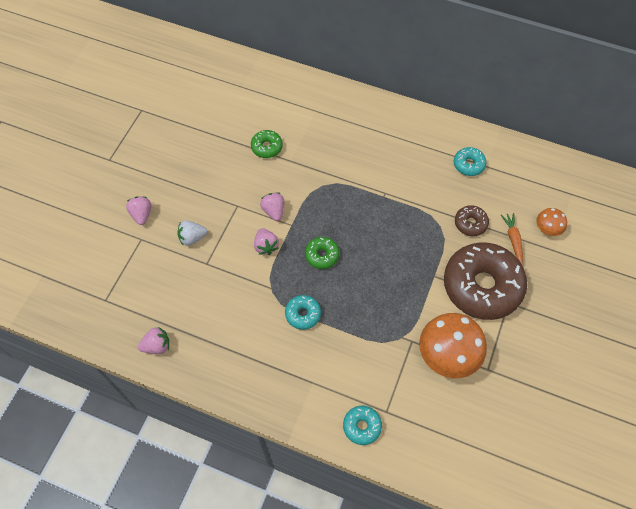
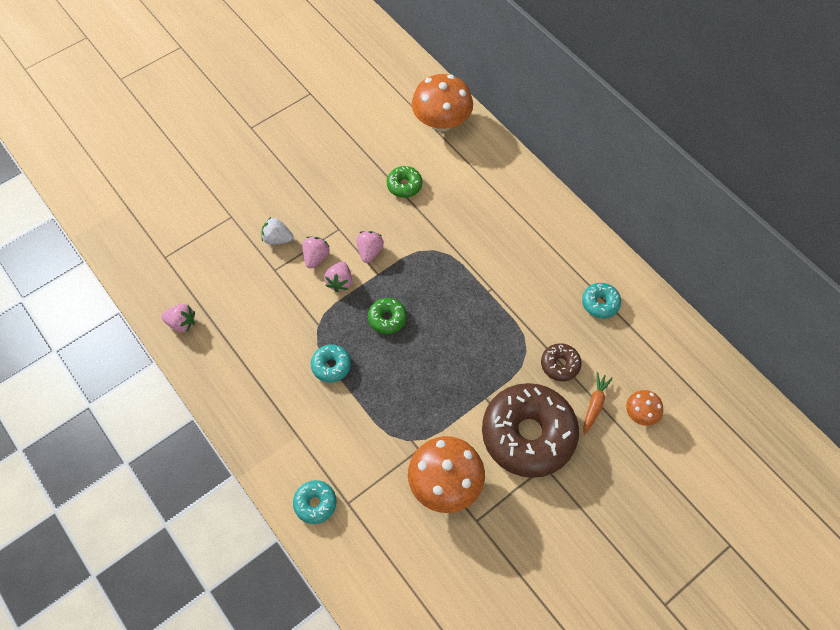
camera: 30 degrees right, 0 degrees up
pink strawberry [126,196,151,225] -> pink strawberry moved to [302,237,330,269]
none -> orange mushroom [412,74,473,131]

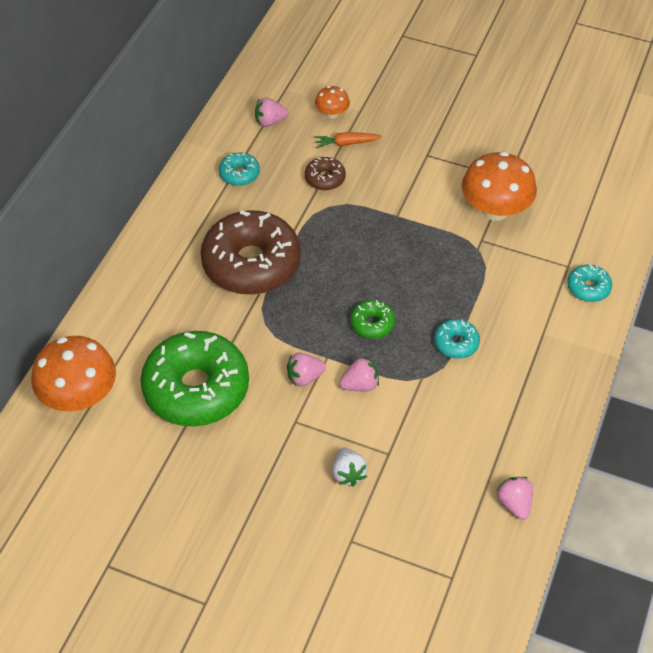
camera: 120 degrees left, 10 degrees down
pink strawberry [302,237,330,269] -> pink strawberry moved to [255,98,288,127]
green donut [387,166,422,198] -> green donut [140,331,249,427], size x2.29
brown donut [482,383,579,478] -> brown donut moved to [201,210,301,295]

